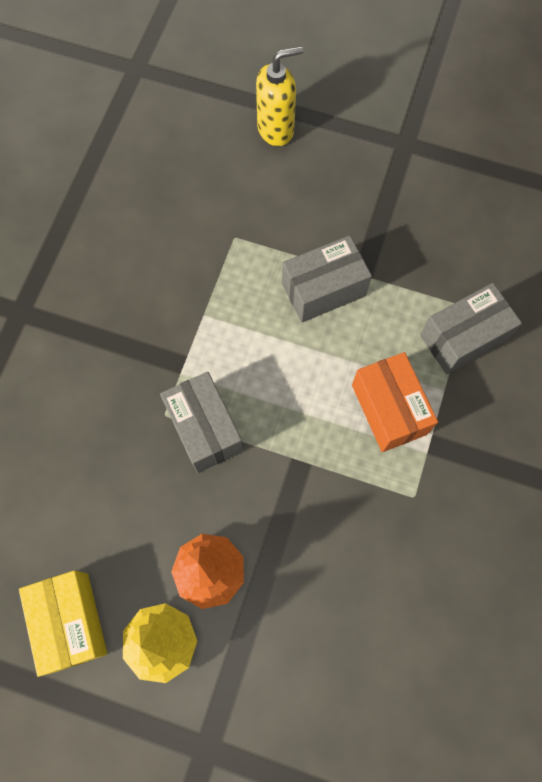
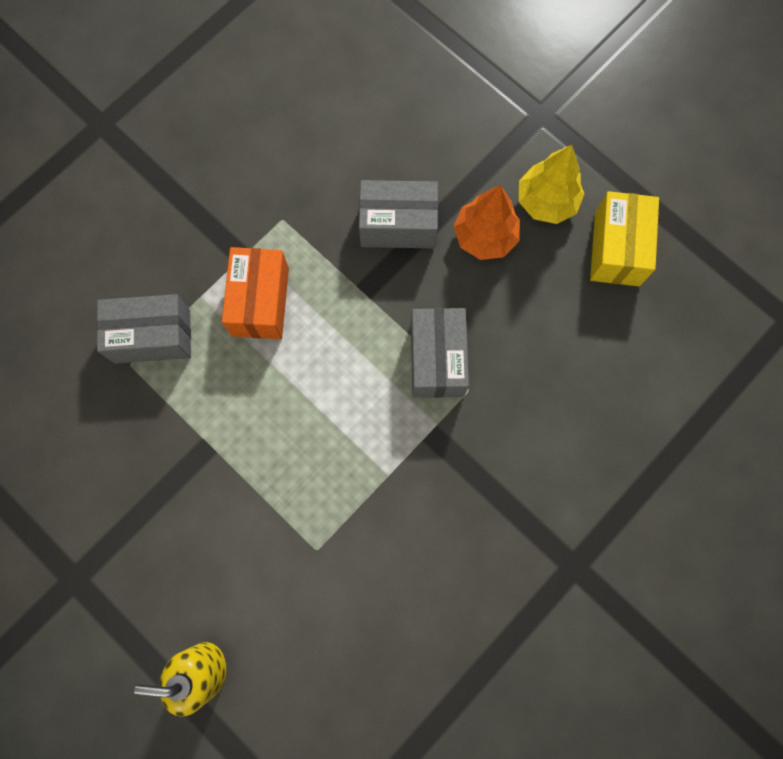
camera: 155 degrees left, 5 degrees up
grey box [282,235,372,322] -> grey box moved to [359,180,438,248]

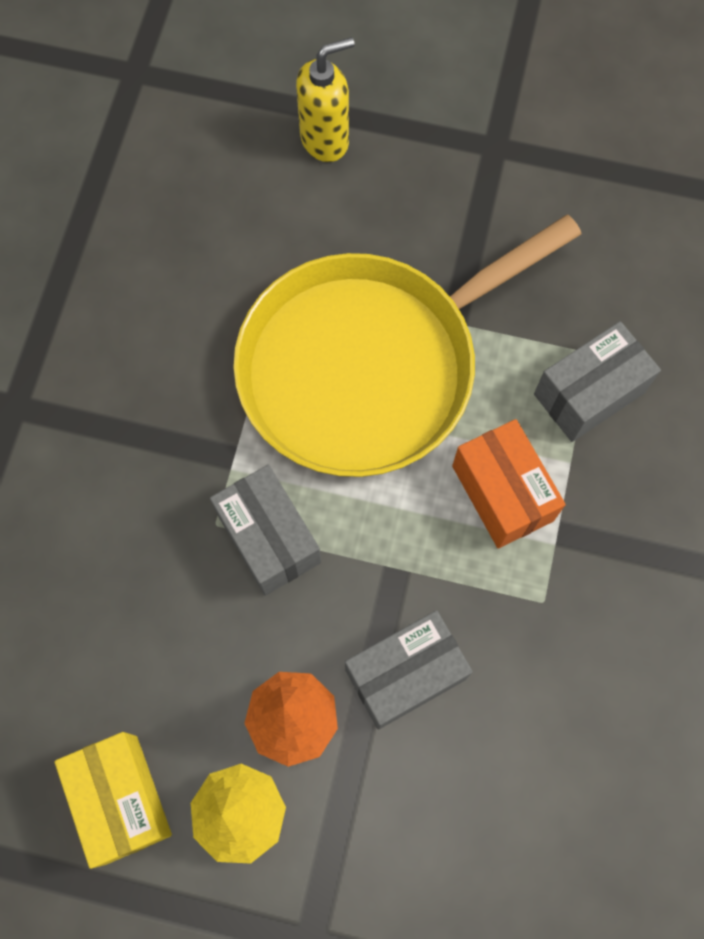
camera: 150 degrees right, 5 degrees down
none -> yellow pan [233,215,582,477]

